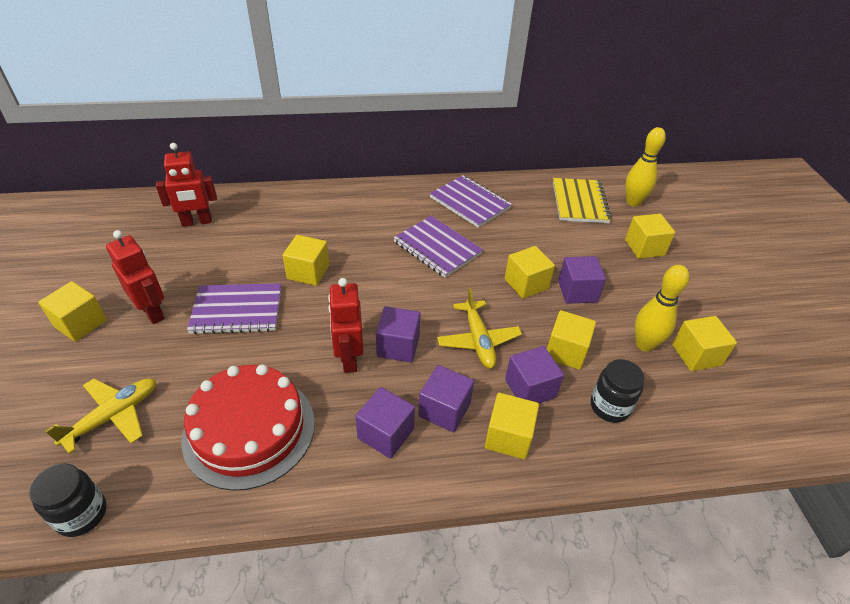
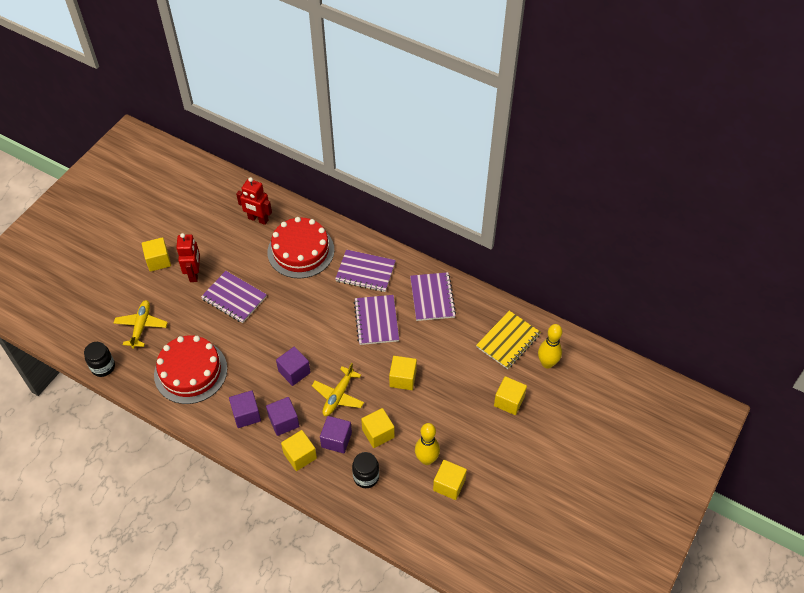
camera: 40 degrees right, 10 degrees up
yellow plane [45,378,156,454] -> yellow plane turned 75 degrees counterclockwise [114,300,168,349]
yellow cube [282,235,329,286] -> none
red robot [328,278,364,373] -> none
purple cube [558,256,606,304] -> none
none -> red cake [267,217,334,278]
none -> purple notebook [335,249,396,292]

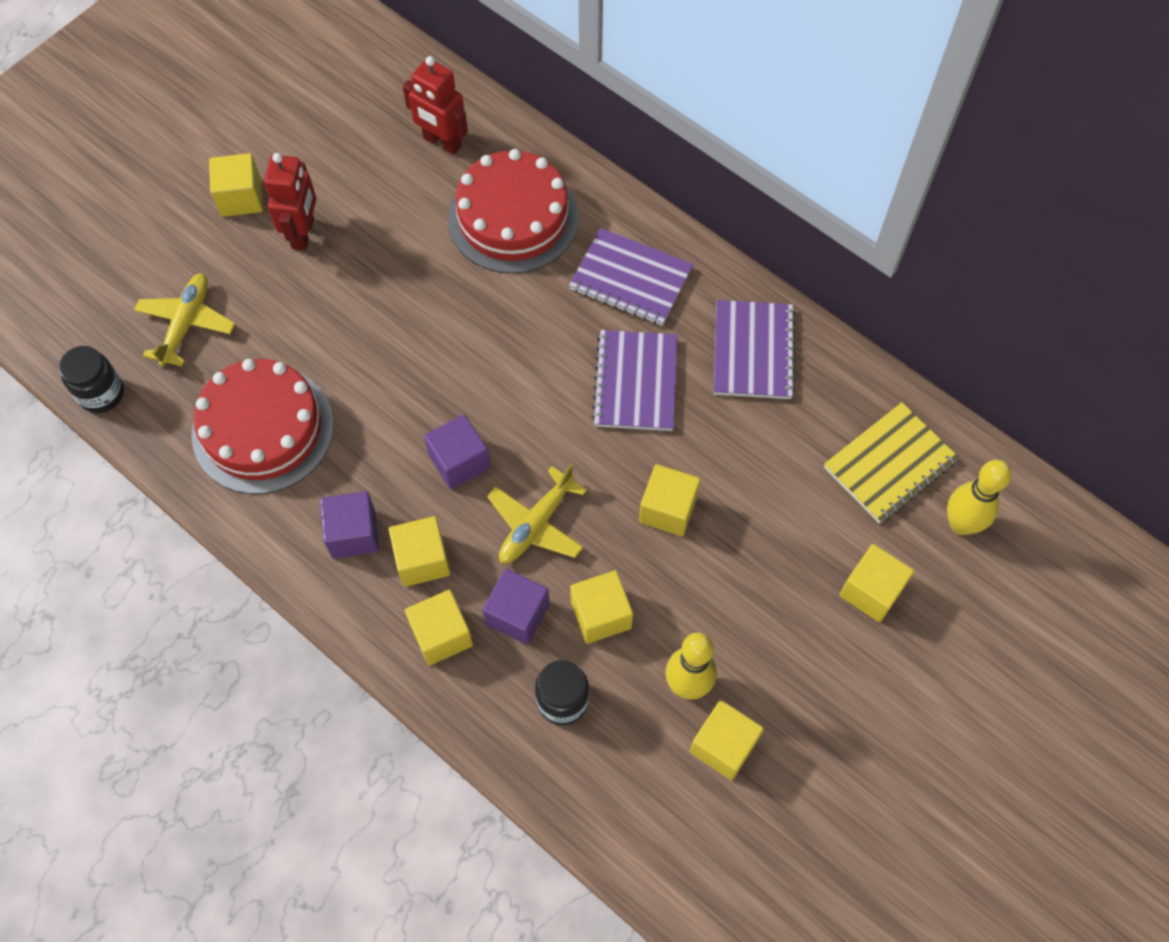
camera: 10 degrees right, 10 degrees up
purple notebook [201,271,267,323] -> none
purple cube [266,397,299,436] -> yellow cube [389,516,450,587]

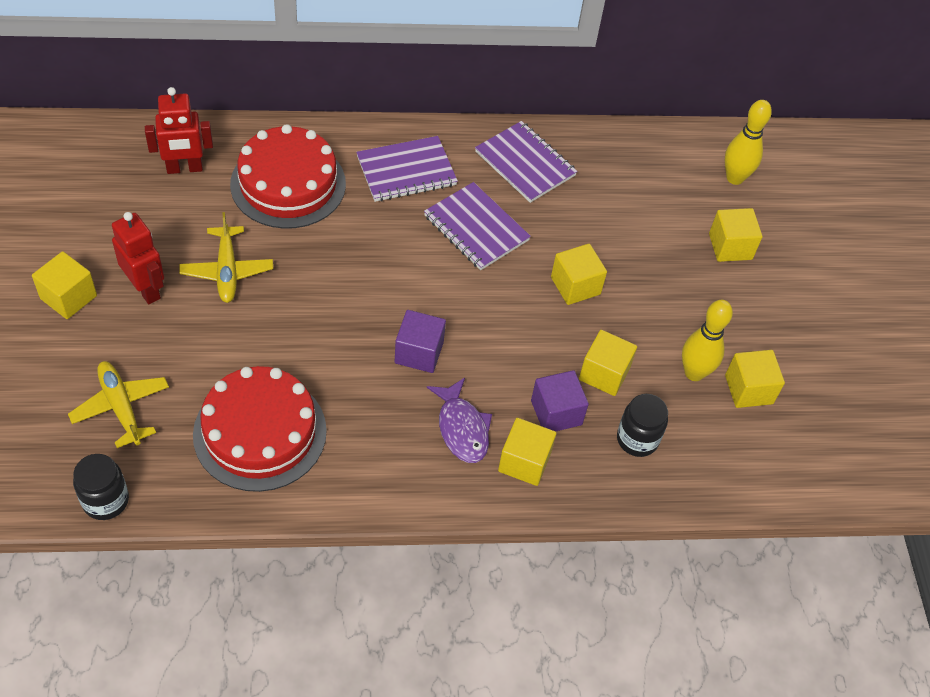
camera: 50 degrees left, 10 degrees down
purple cube [320,491,379,558] -> none
yellow cube [389,516,450,587] -> purple fish [427,378,492,463]
yellow plane [487,464,587,563] -> yellow plane moved to [179,212,273,303]
yellow notebook [824,402,959,524] -> none

